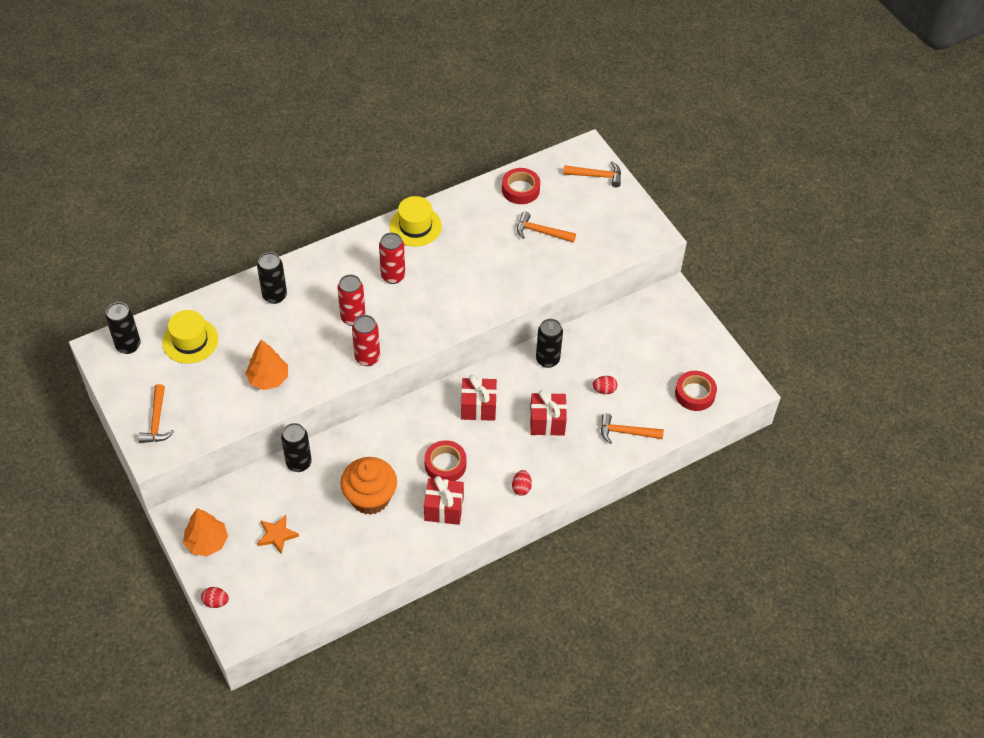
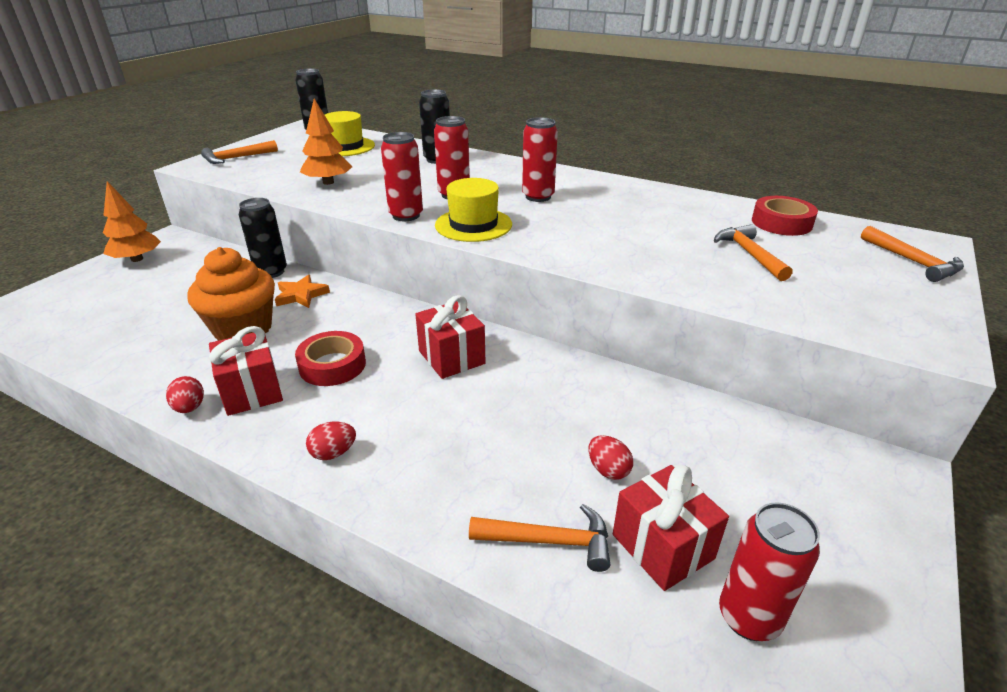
camera: 60 degrees right, 20 degrees down
red egg [201,587,229,608] -> red egg moved to [166,376,204,413]
orange star [257,515,299,554] -> orange star moved to [275,275,330,308]
yellow hat [390,196,442,246] -> yellow hat moved to [435,178,512,242]
red gift [530,390,567,436] -> red gift moved to [613,465,729,591]
black can [536,319,563,368] -> none
orange hammer [601,413,664,444] -> orange hammer turned 120 degrees clockwise [469,504,610,572]
red tape [675,371,717,411] -> red can [719,502,820,641]

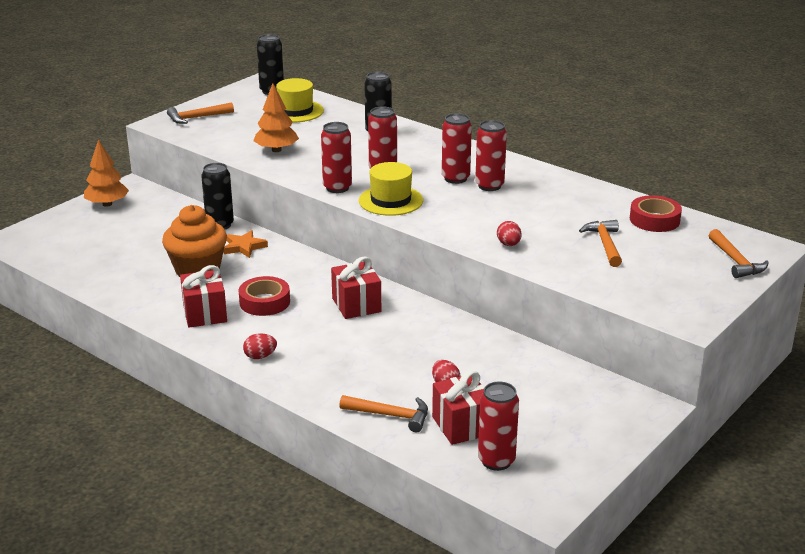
camera: 10 degrees right, 5 degrees down
red egg [166,376,204,413] -> red egg moved to [497,221,522,246]
none -> red can [475,120,507,191]

